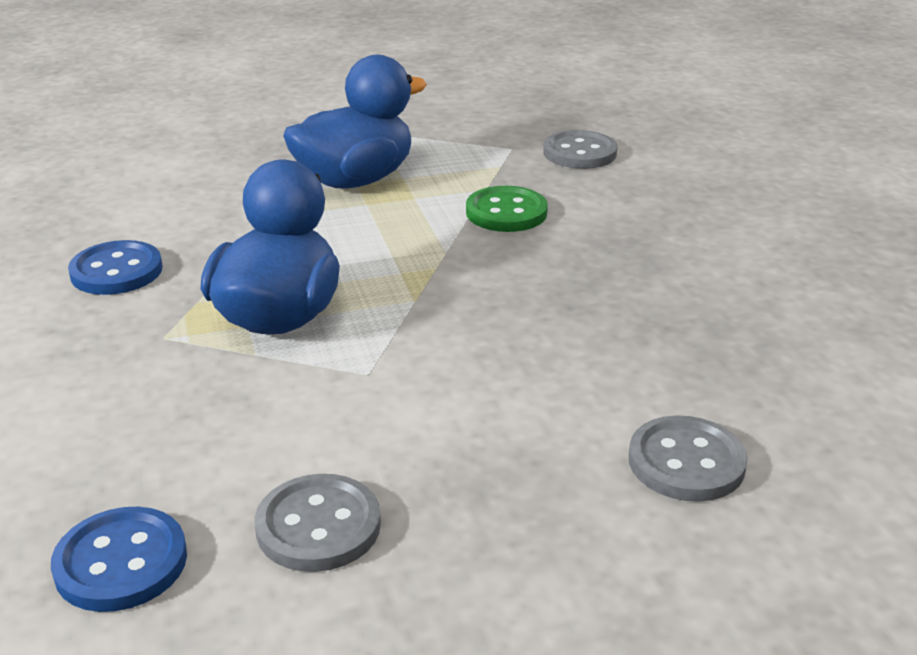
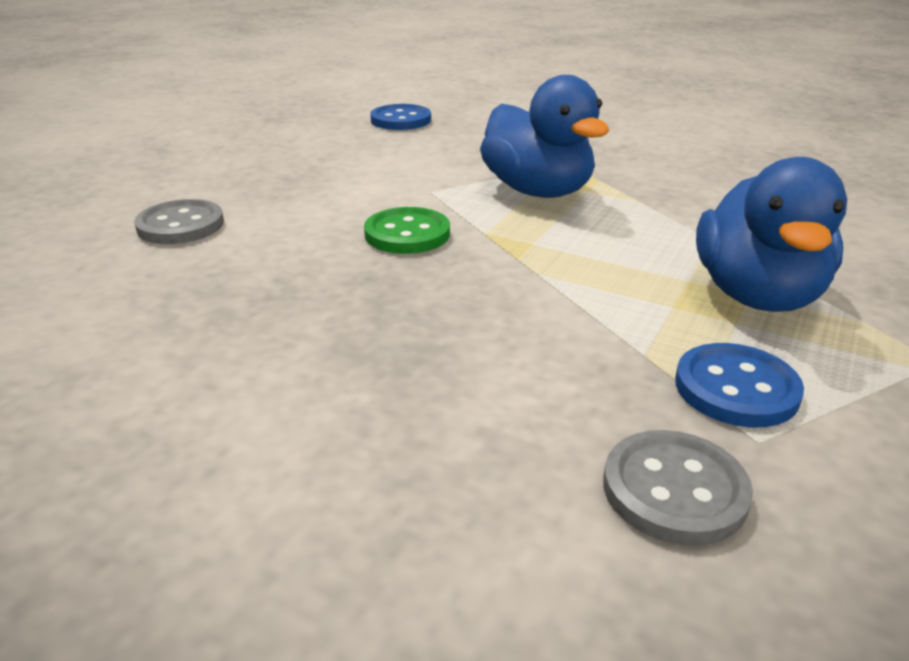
camera: 135 degrees right, 0 degrees up
blue button [68,240,163,295] -> blue button moved to [675,343,804,427]
grey button [255,474,381,572] -> none
green button [466,186,548,232] -> green button moved to [364,207,450,254]

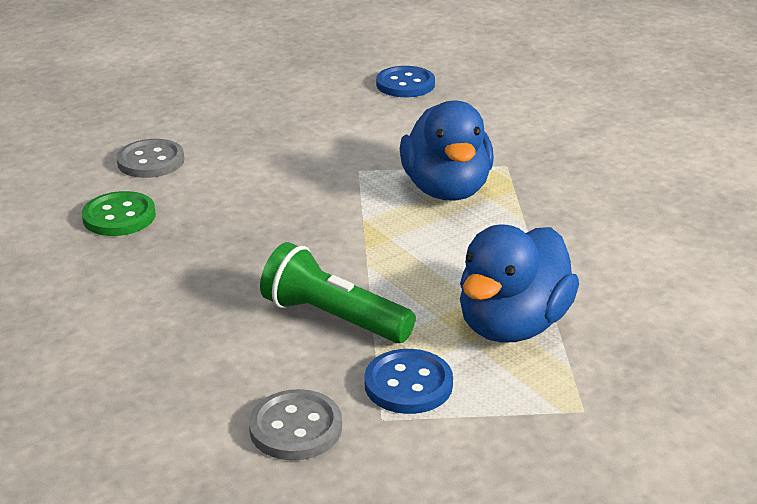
camera: 25 degrees right, 0 degrees up
green button [364,207,450,254] -> green button moved to [82,191,156,236]
none -> green flashlight [260,242,416,343]

